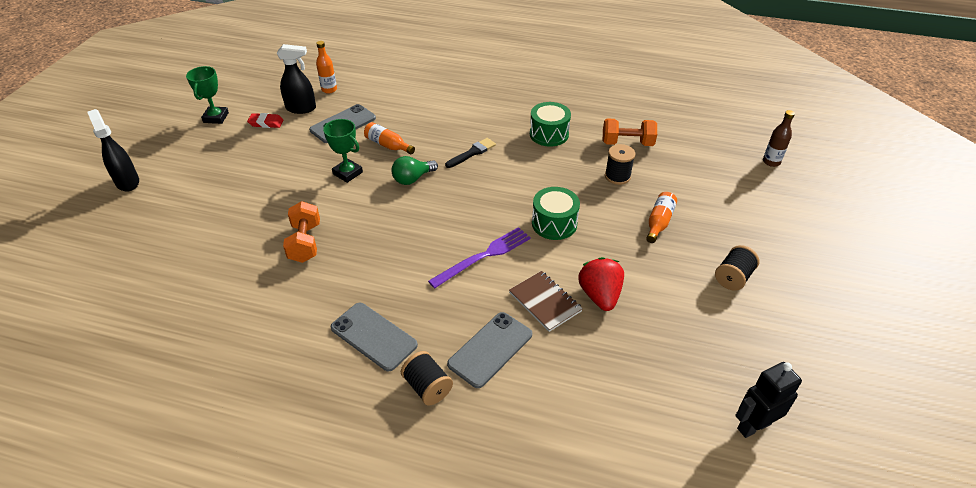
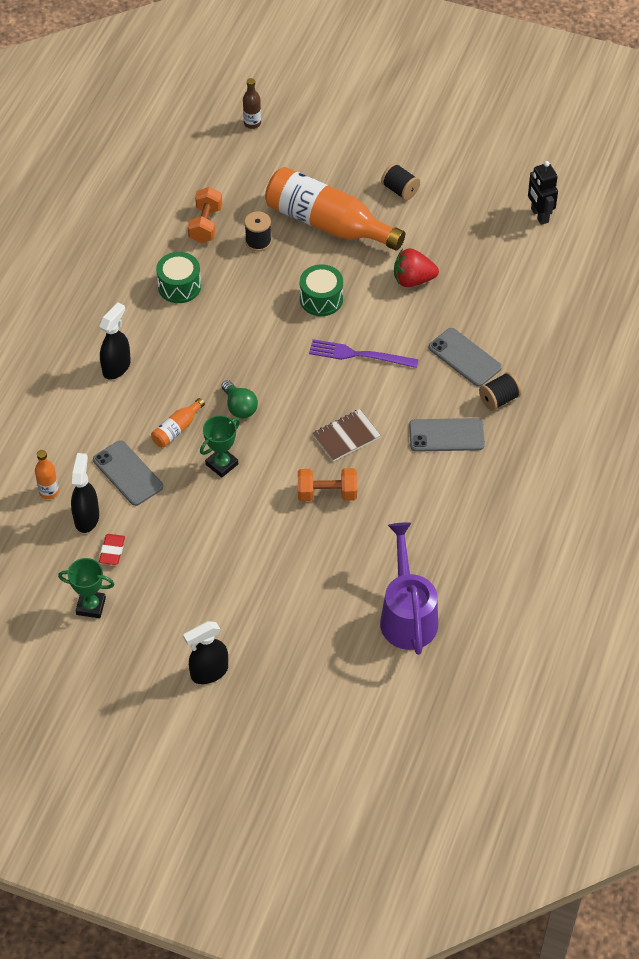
camera: 85 degrees left, 10 degrees up
grey phone [331,303,418,371] -> grey phone turned 45 degrees clockwise [409,418,485,452]
purple fork [428,227,531,289] -> purple fork turned 45 degrees counterclockwise [309,339,419,368]
black brush [445,138,496,168] -> none
brown notebook [509,271,583,332] -> brown notebook moved to [312,409,381,462]
orange bottle [646,192,677,243] -> orange bottle [265,167,405,250], size x2.38
none -> black spray bottle [99,303,131,379]
none -> purple watering can [380,522,438,655]

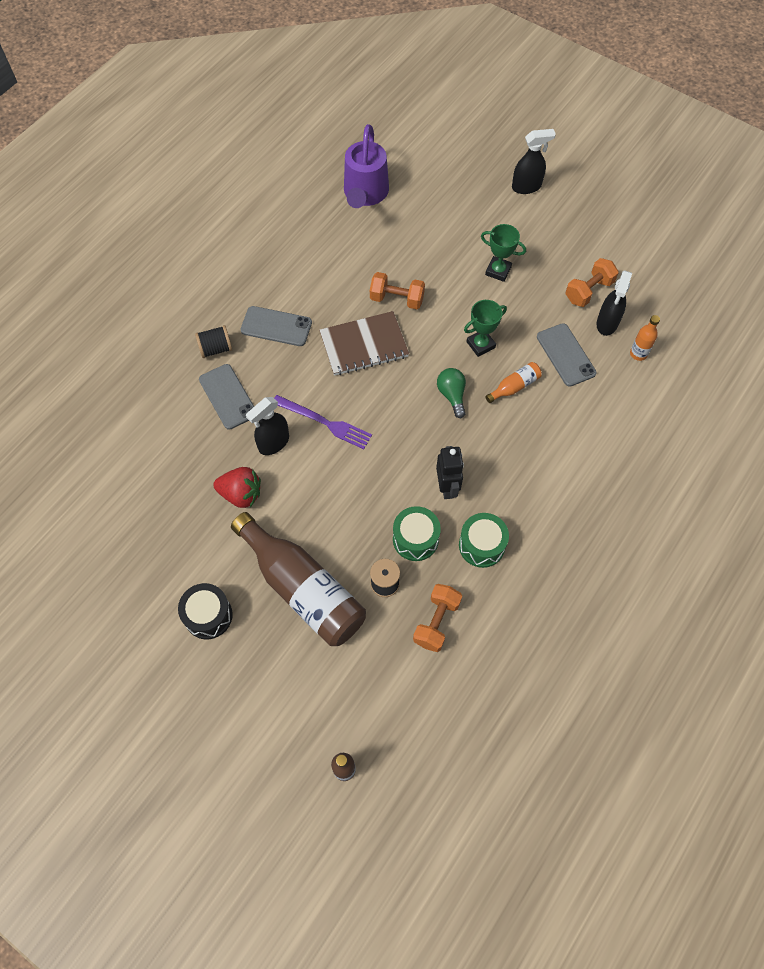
camera: 165 degrees left, 10 degrees up
green trophy [58,558,114,618] -> green trophy moved to [481,224,526,282]
black spray bottle [99,303,131,379] -> black spray bottle moved to [246,397,289,455]
red eraser [99,534,125,565] -> orange dumbbell [565,258,619,307]
orange bottle [265,167,405,250] -> brown bottle [231,512,366,646]
green drum [300,264,343,316] -> green drum moved to [393,506,441,561]
brown notebook [312,409,381,462] -> brown notebook [319,311,409,376], size x1.51
black spool [381,163,420,201] -> black drum [178,583,233,639]
black robot [528,161,558,225] -> black robot moved to [436,446,464,499]

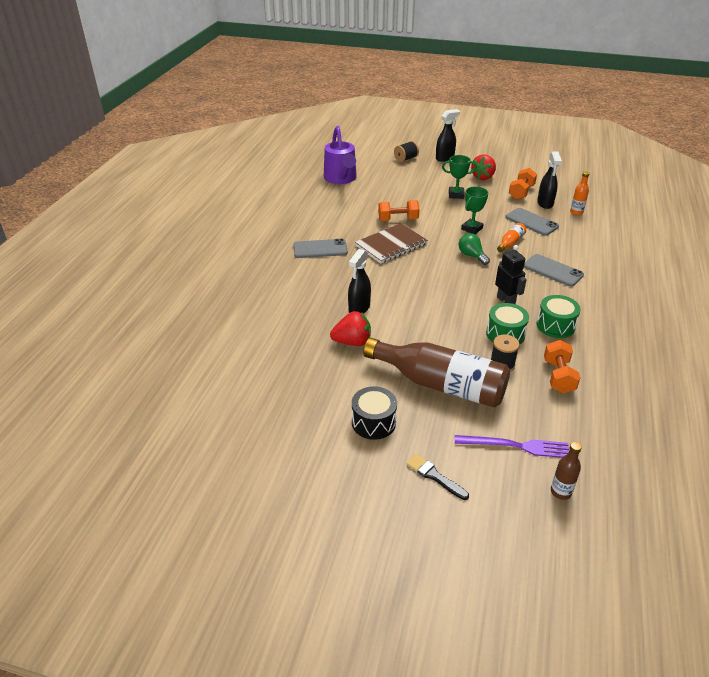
camera: 20 degrees left, 25 degrees down
black spool [195,325,232,358] -> black spool moved to [394,141,419,162]
grey phone [199,364,254,430] -> grey phone moved to [524,254,584,287]
purple fork [274,395,372,449] -> purple fork moved to [455,435,569,458]
none -> black brush [406,454,469,500]
none -> red strawberry [471,154,496,180]

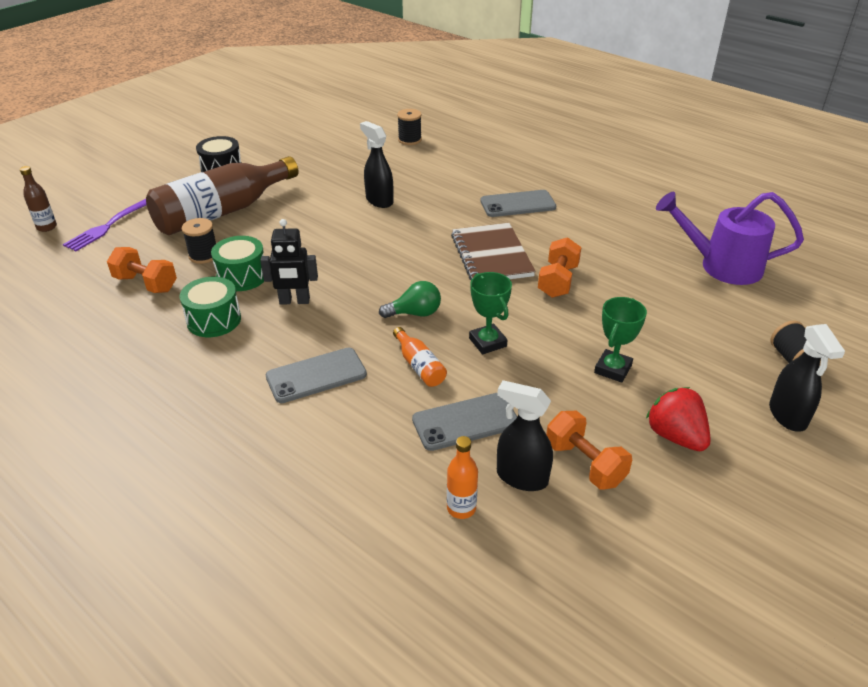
camera: 115 degrees right, 0 degrees up
grey phone [294,239,348,258] -> grey phone turned 60 degrees clockwise [481,190,556,217]
red strawberry [330,311,371,346] -> none
black brush [406,454,469,500] -> none
none -> black spool [397,109,422,145]

